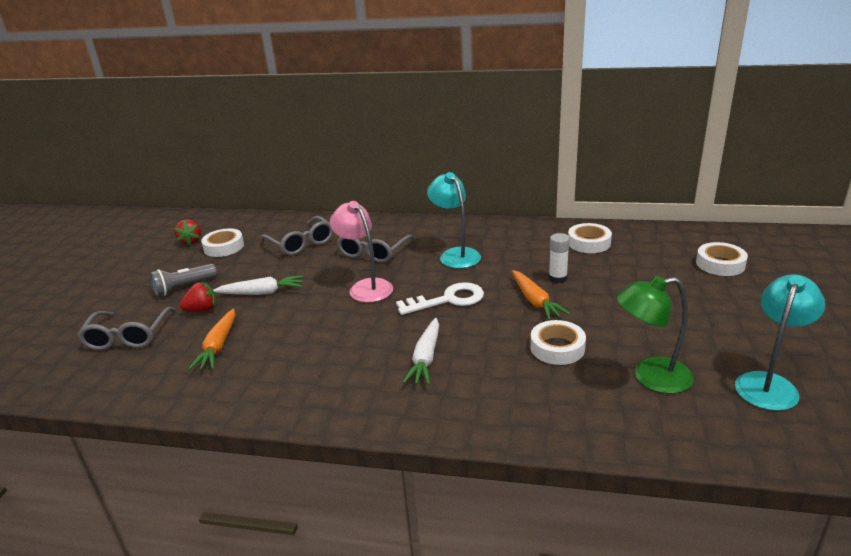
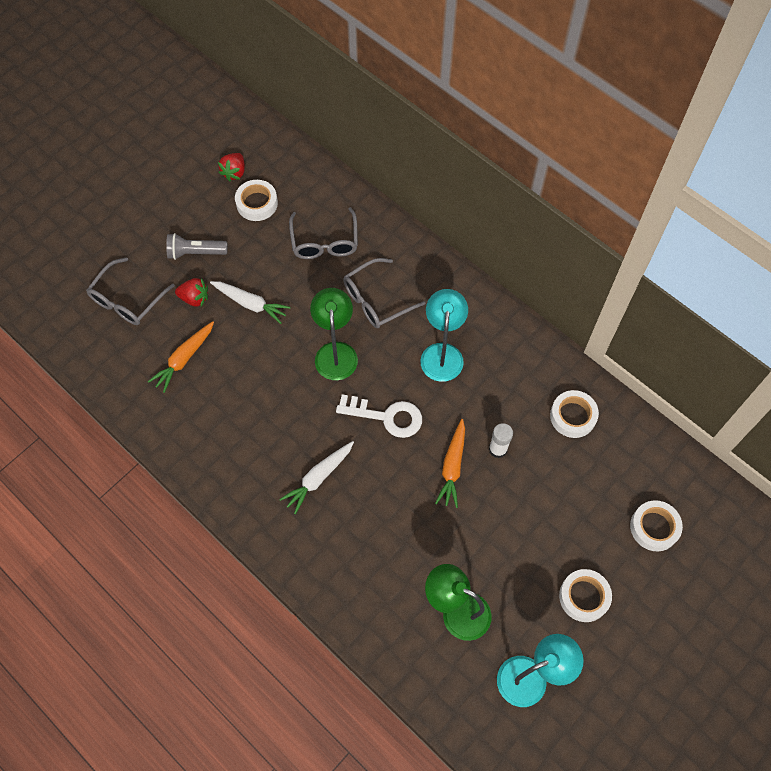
camera: 30 degrees right, 35 degrees up
pink lamp [330,201,393,303] -> green lamp [310,288,358,380]
white tape [530,320,586,365] -> white tape moved to [559,569,612,622]

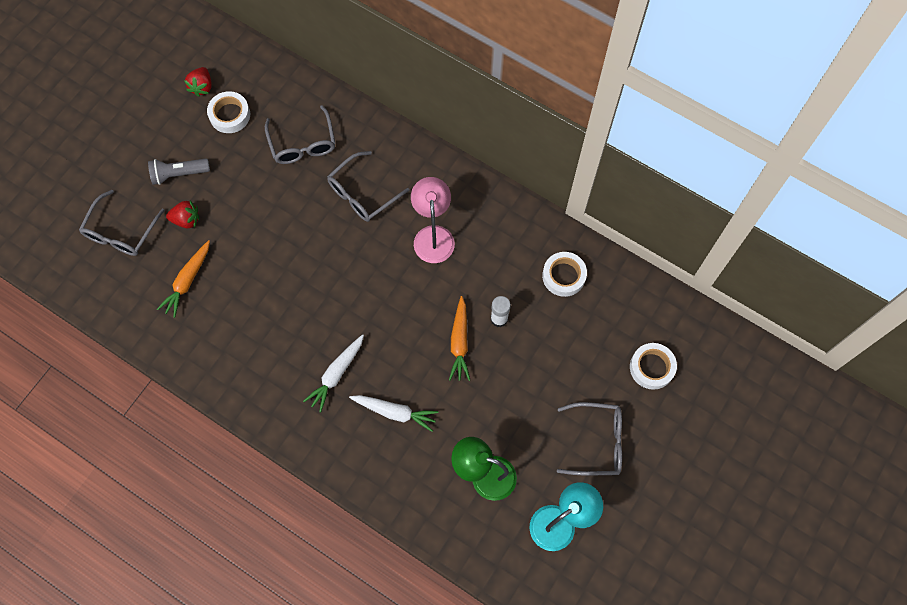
camera: 10 degrees left, 5 degrees up
white carrot [210,281,291,324] -> white carrot moved to [349,395,438,432]
green lamp [310,288,358,380] -> none
white key [336,394,422,438] -> none
turquoise lamp [420,289,468,382] -> pink lamp [411,177,455,263]
white tape [559,569,612,622] -> grey glasses [557,402,622,475]

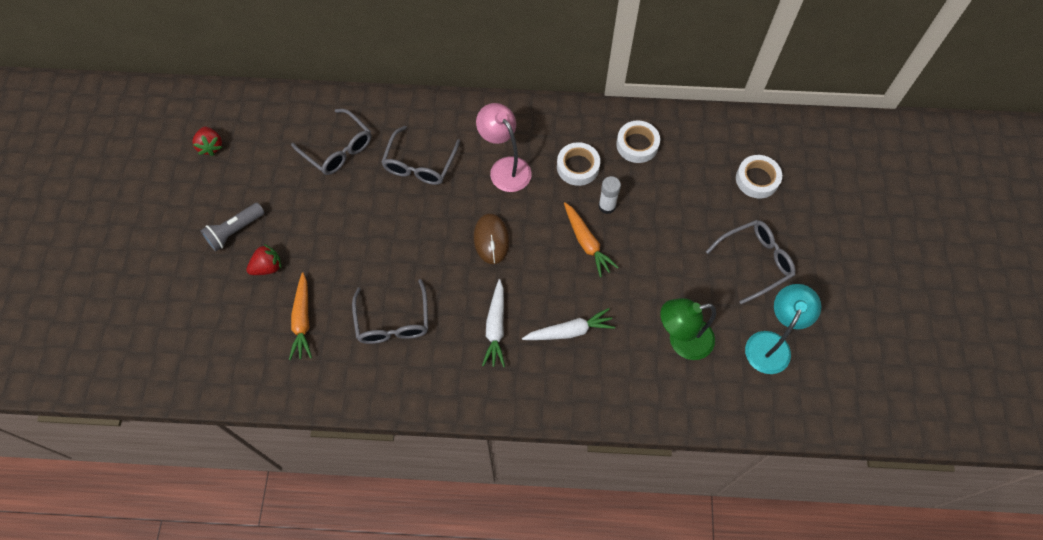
camera: 30 degrees left, 5 degrees down
grey glasses [79,190,165,256] -> grey glasses moved to [352,279,428,344]
white tape [207,91,250,133] -> white tape moved to [557,142,600,186]
none -> brown mouse [474,213,510,264]

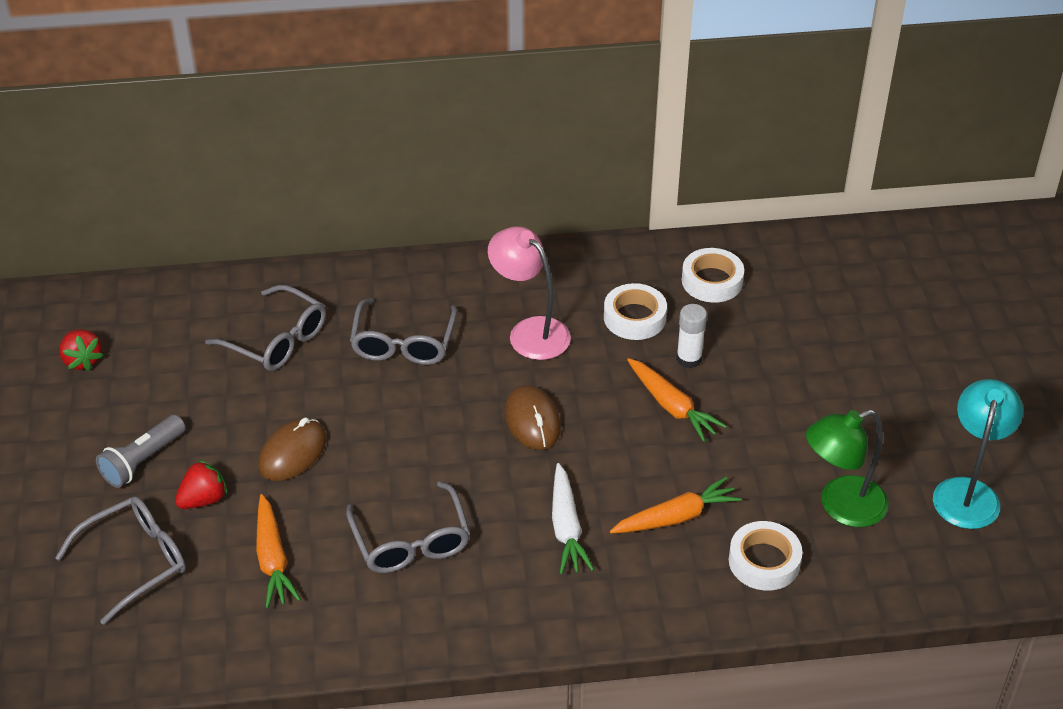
camera: 10 degrees left, 20 degrees down
white carrot [522,308,615,340] -> orange carrot [610,477,742,533]
grey glasses [706,220,795,304] -> grey glasses moved to [55,496,186,625]
white tape [736,155,782,198] -> white tape moved to [729,521,802,591]
none -> brown mouse [258,418,326,481]

